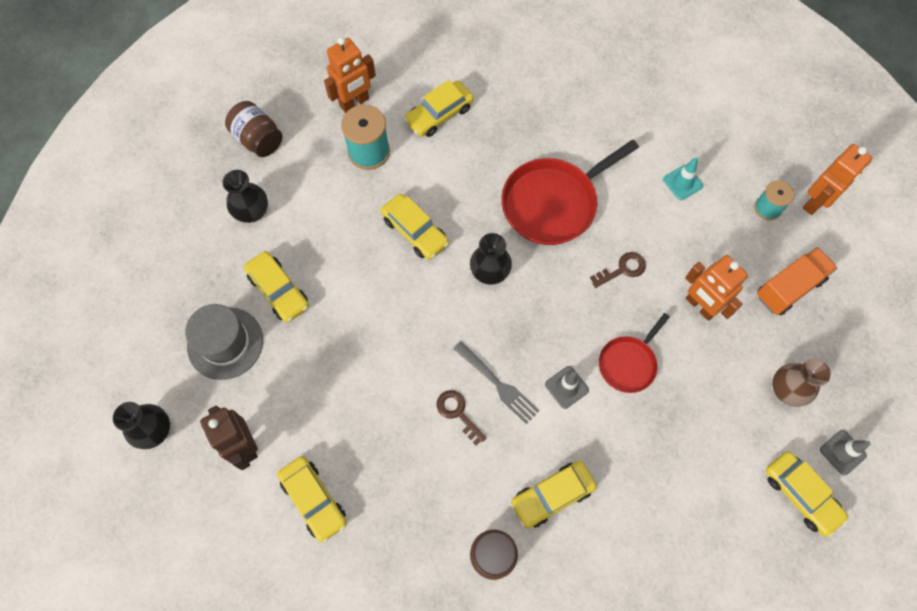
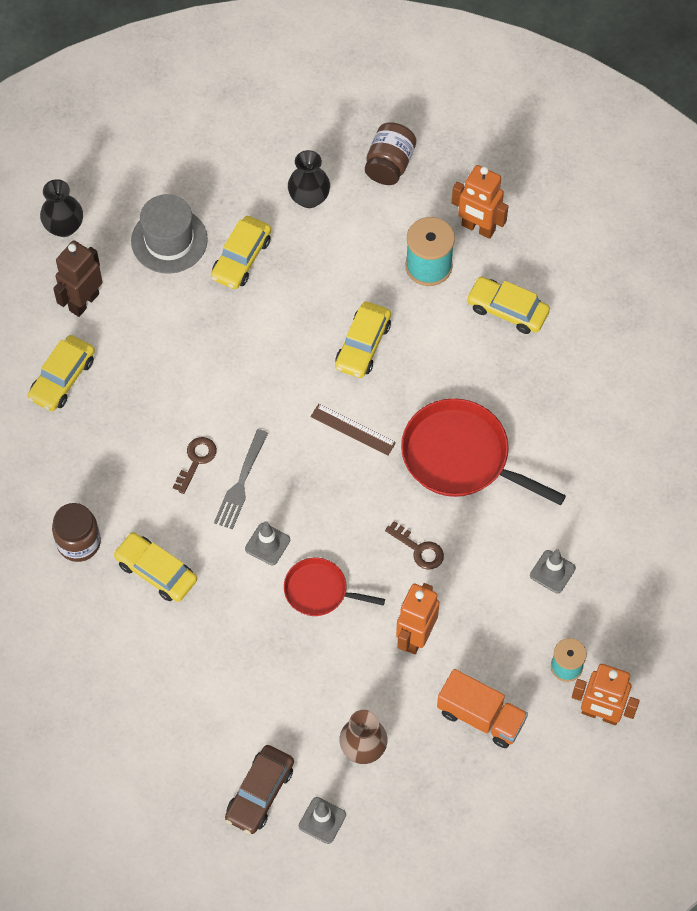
camera: 65 degrees right, 5 degrees down
black vase [470,233,512,285] -> brown ruler [310,404,396,456]
turquoise traffic cone [663,157,703,200] -> grey traffic cone [530,549,576,594]
yellow car [766,451,849,537] -> brown car [225,745,294,834]

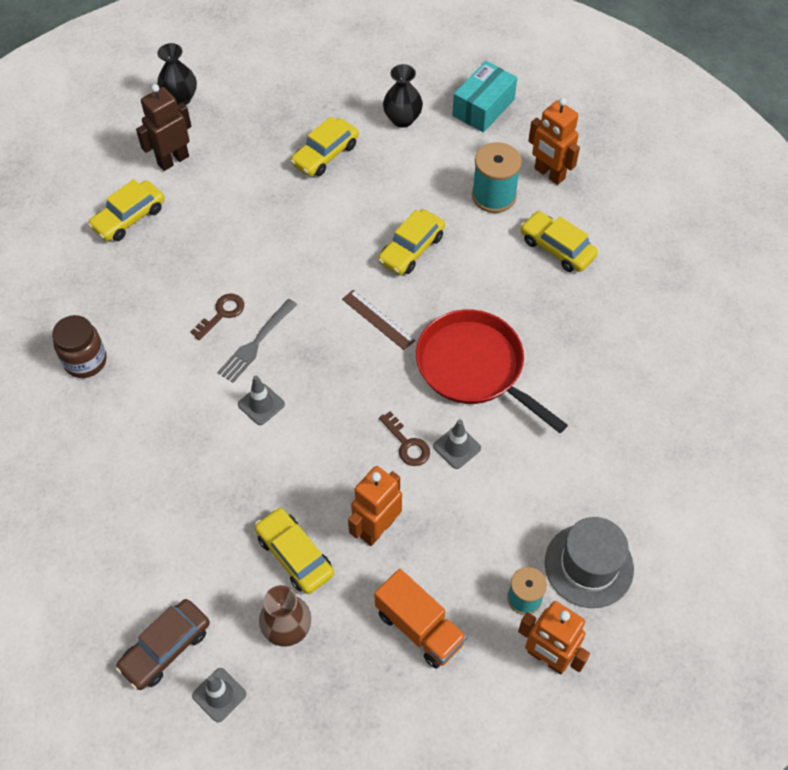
camera: 15 degrees right, 5 degrees down
yellow car [113,532,197,602] -> yellow car moved to [255,508,334,594]
grey hat [131,194,208,274] -> grey hat moved to [545,517,634,608]
red pan [284,558,385,616] -> none
brown jar [365,122,416,185] -> turquoise box [452,61,517,132]
grey traffic cone [530,549,576,594] -> grey traffic cone moved to [433,419,481,469]

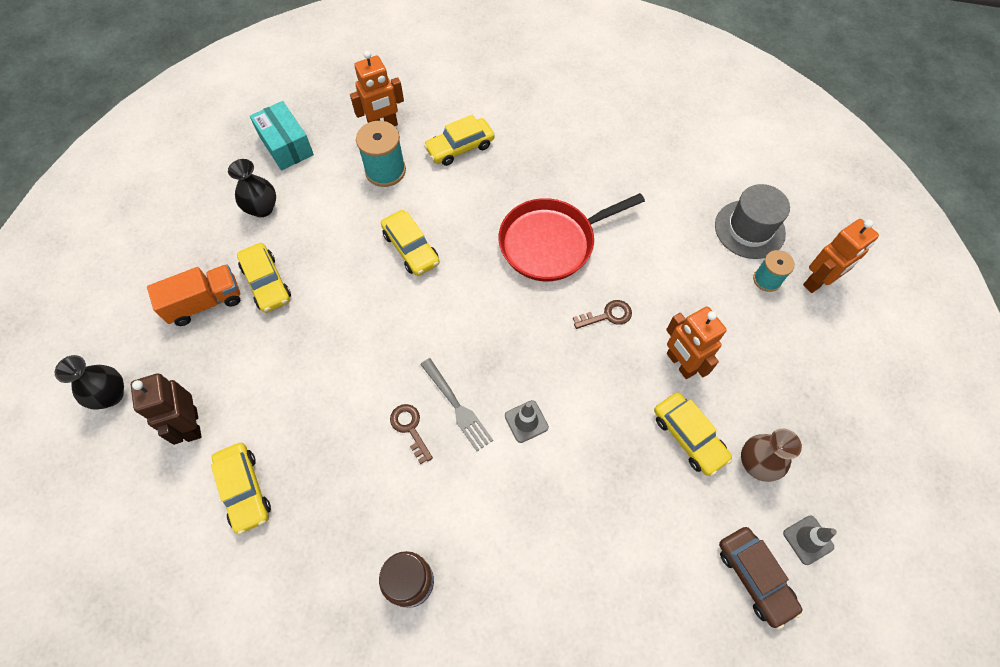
camera: 70 degrees left, 5 degrees up
yellow car [255,508,334,594] -> yellow car turned 105 degrees counterclockwise [654,393,732,476]
brown ruler [342,290,415,350] -> none
orange truck [374,569,467,669] -> orange truck moved to [147,265,240,326]
grey traffic cone [433,419,481,469] -> none

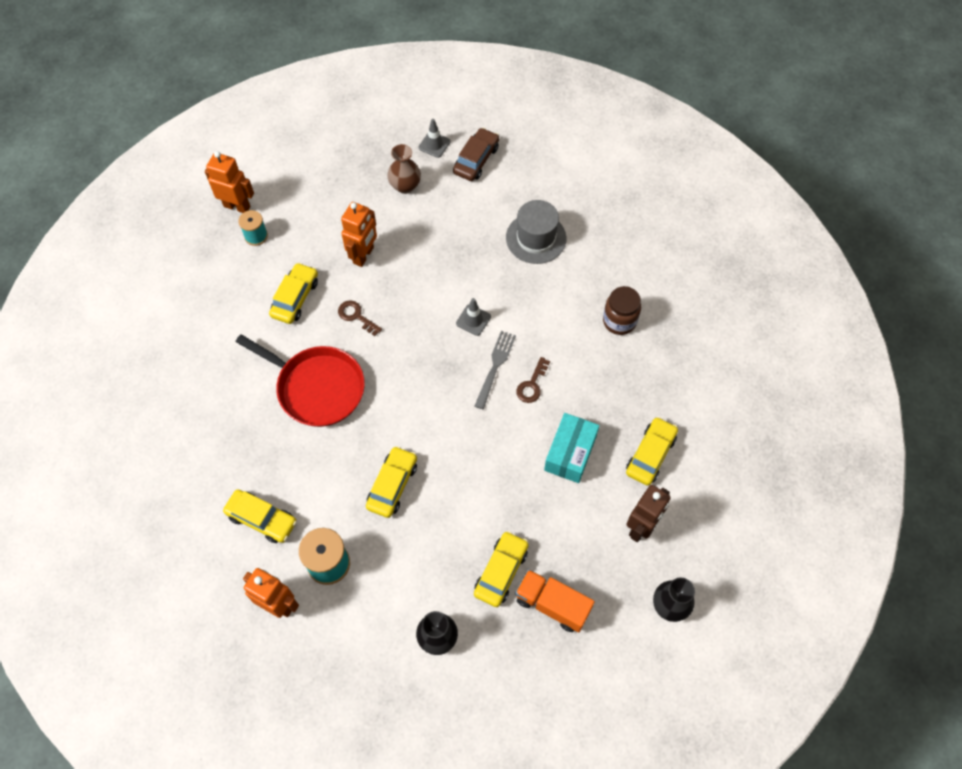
camera: 125 degrees left, 0 degrees up
turquoise box [250,101,314,170] -> turquoise box moved to [544,413,600,483]
yellow car [654,393,732,476] -> yellow car moved to [269,263,318,324]
grey hat [715,184,790,259] -> grey hat moved to [506,200,567,264]

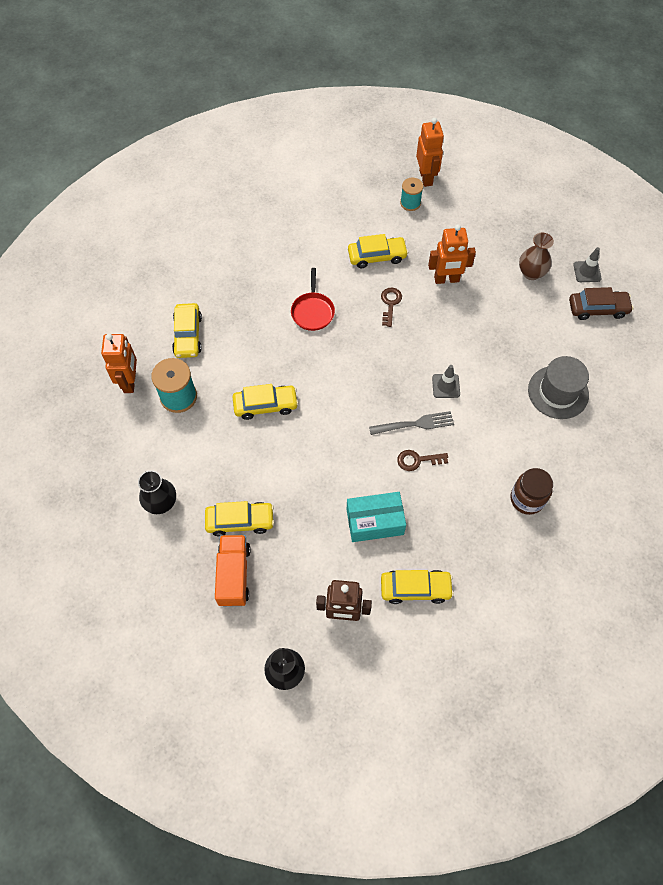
camera: 60 degrees right, 0 degrees up
red pan [236,334,365,427] -> red pan [291,268,335,331], size x0.57

